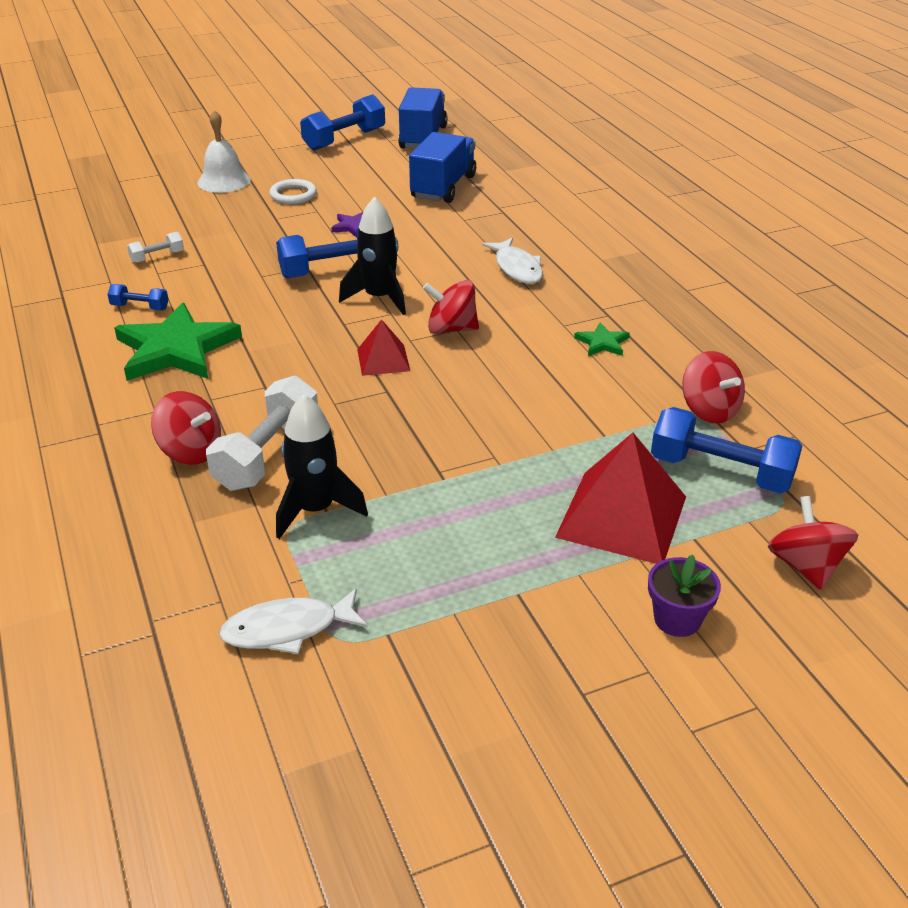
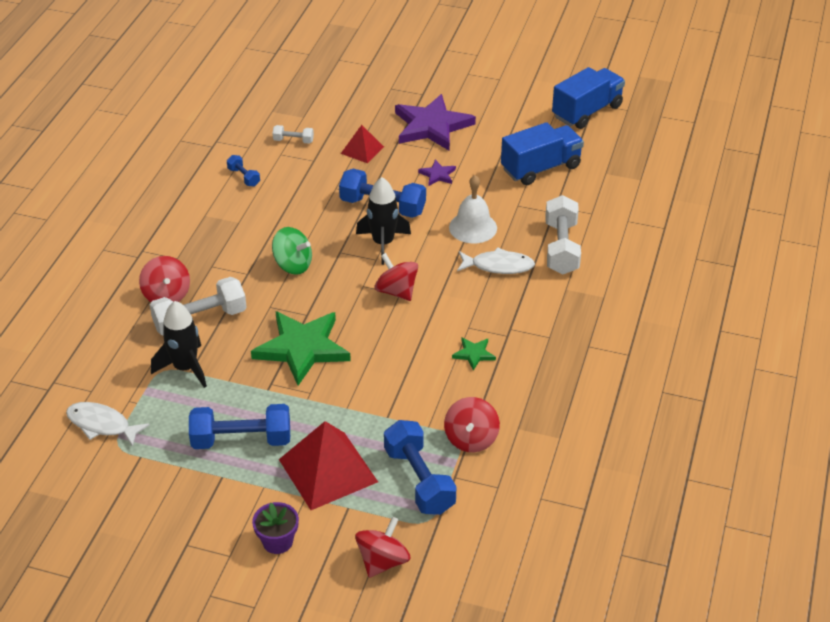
camera: 40 degrees right, 5 degrees up
green star [114,303,242,381] -> green star moved to [251,311,351,385]
white bell [198,110,251,193] -> white bell moved to [449,175,497,244]
white ring [269,179,317,204] -> purple star [395,94,476,151]
blue dumbbell [300,94,385,151] -> blue dumbbell moved to [189,404,290,449]
red pyramid [357,319,410,376] -> red pyramid moved to [341,125,384,163]
white fish [482,238,543,284] -> white fish turned 105 degrees counterclockwise [457,247,535,274]
none -> green spinning top [272,227,312,275]
none -> white dumbbell [545,195,581,274]

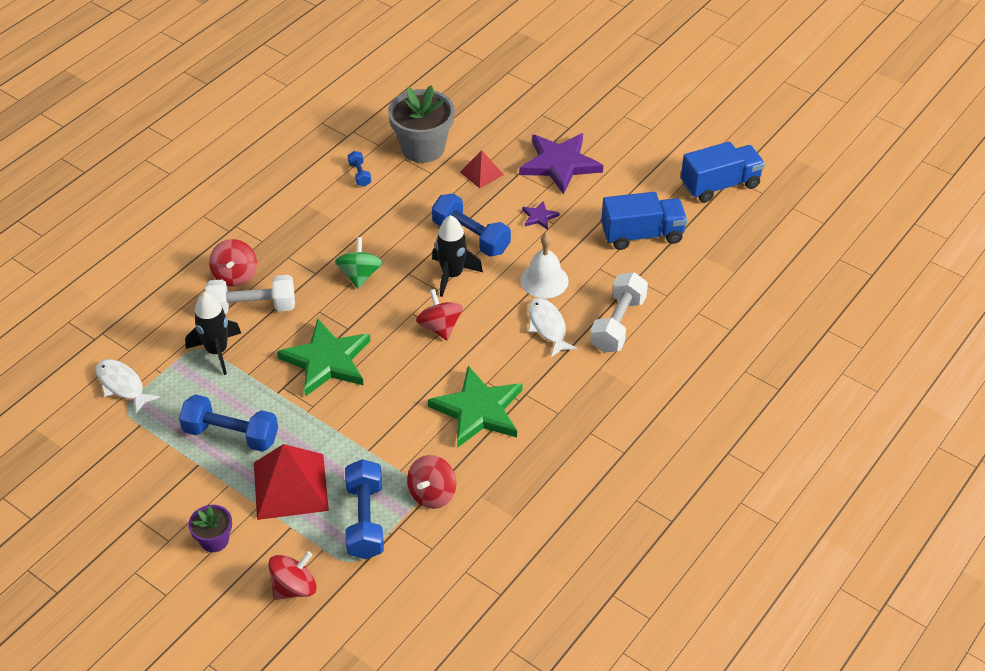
camera: 20 degrees right, 5 degrees up
white dumbbell [272,125,314,144] -> grey flower pot [388,85,455,163]
green spinning top [272,227,312,275] -> green spinning top turned 135 degrees counterclockwise [335,237,383,288]
green star [452,337,496,371] -> green star [428,366,522,448], size x2.27
white fish [457,247,535,274] -> white fish turned 135 degrees counterclockwise [528,298,578,357]

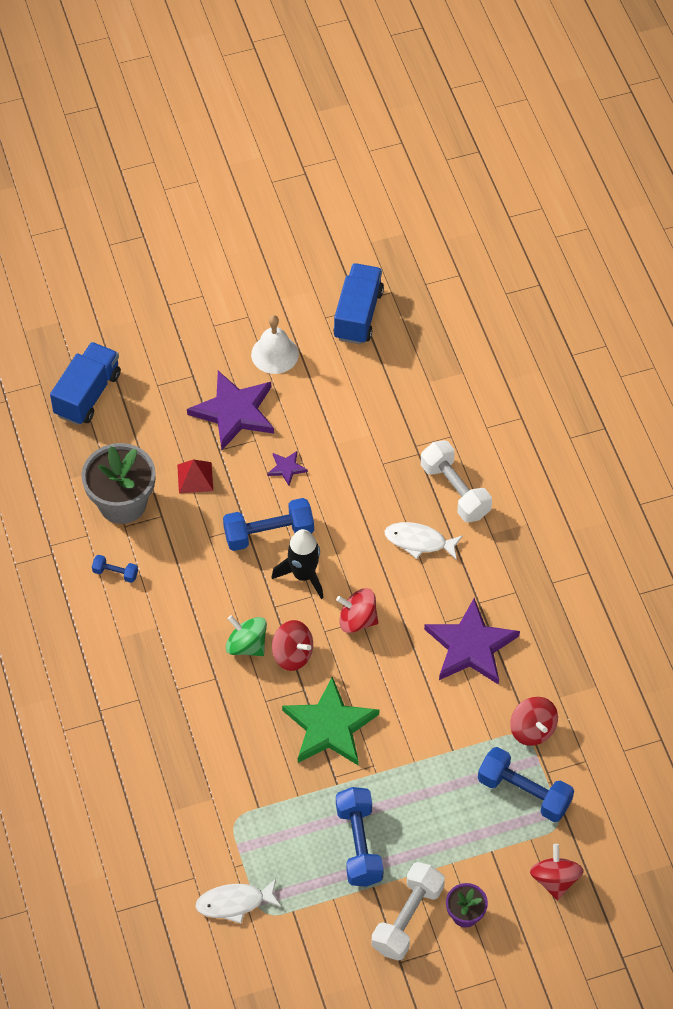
camera: 55 degrees left, 10 degrees up
blue dumbbell [179,394,278,452] -> blue dumbbell turned 60 degrees counterclockwise [336,787,383,887]
black rocket [185,292,241,375] -> none
white dumbbell [205,275,295,314] -> white dumbbell moved to [372,862,445,961]
red spinning top [209,239,257,287] -> red spinning top moved to [272,620,313,671]
red pyramid [254,444,329,520] -> none
green star [428,366,522,448] -> purple star [424,598,520,685]
white bell [520,233,569,298] -> white bell moved to [251,315,299,374]
blue truck [601,192,687,250] -> blue truck moved to [50,342,121,425]

